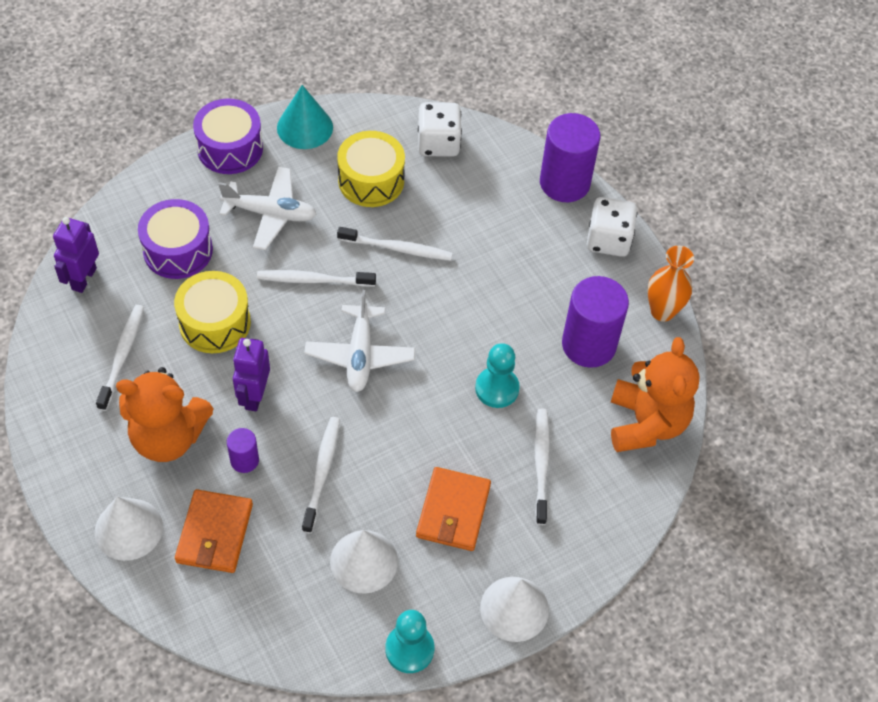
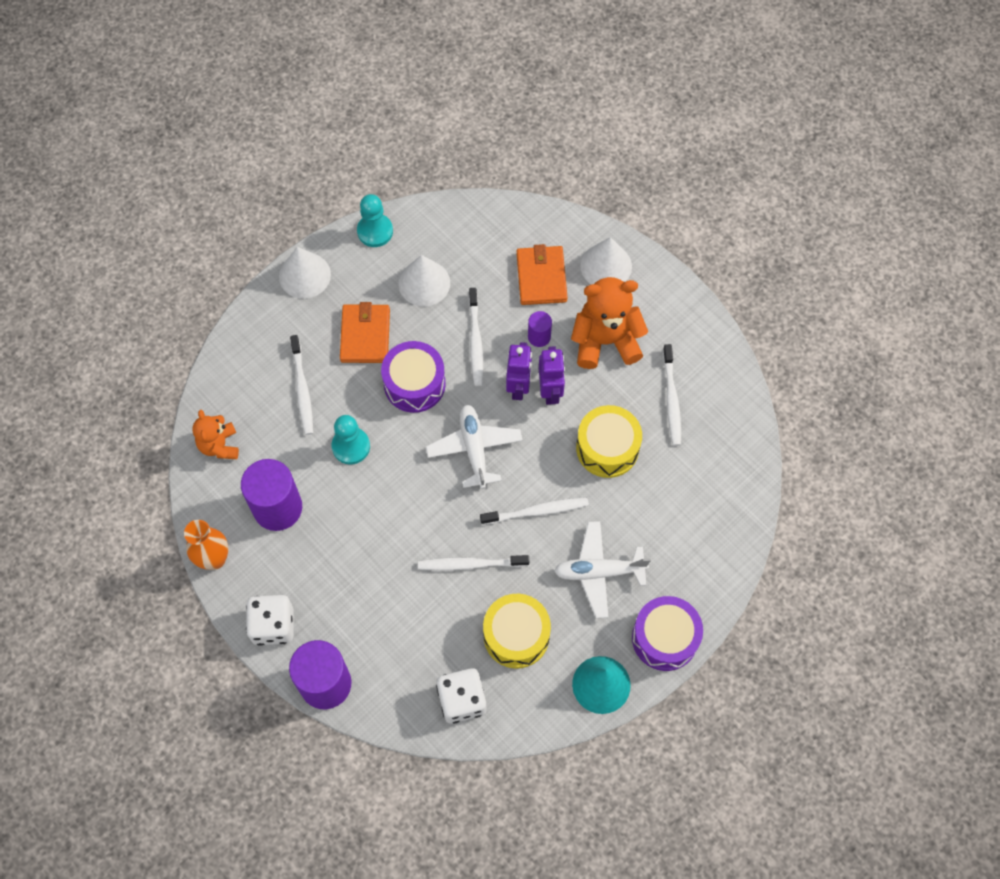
camera: 170 degrees right, 10 degrees up
purple robot [53,217,99,293] -> purple robot moved to [506,342,532,400]
purple drum [138,199,213,279] -> purple drum moved to [381,341,446,413]
orange teddy bear [611,337,700,452] -> orange teddy bear [192,410,239,459], size x0.59

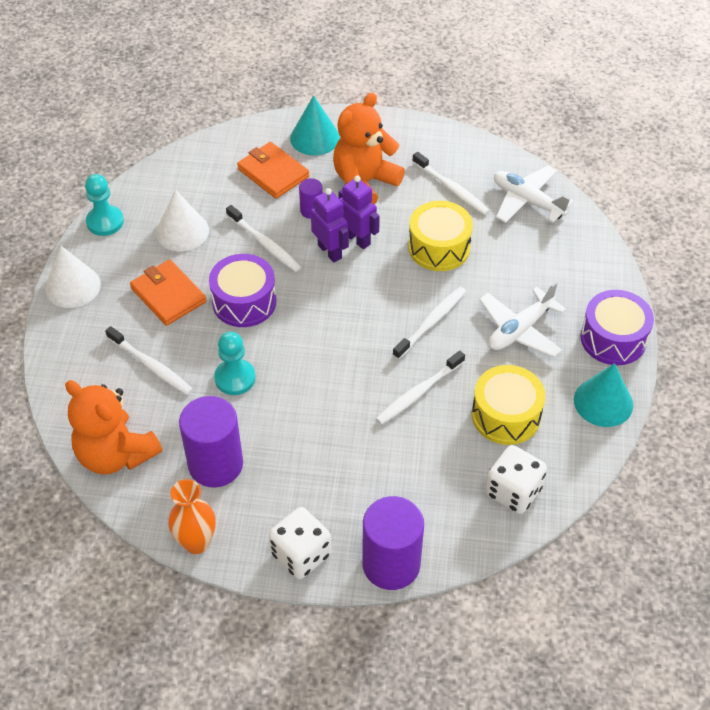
camera: 40 degrees left, 15 degrees down
orange teddy bear [192,410,239,459] -> orange teddy bear [65,380,162,474], size x1.69
white plane [426,404,523,489] -> white plane moved to [494,166,574,223]
white cone [580,237,632,285] -> turquoise cone [290,95,340,156]

